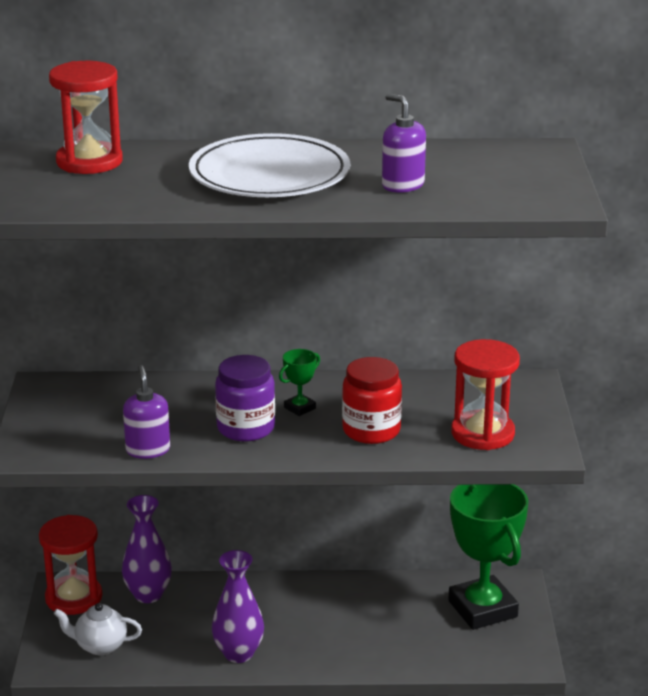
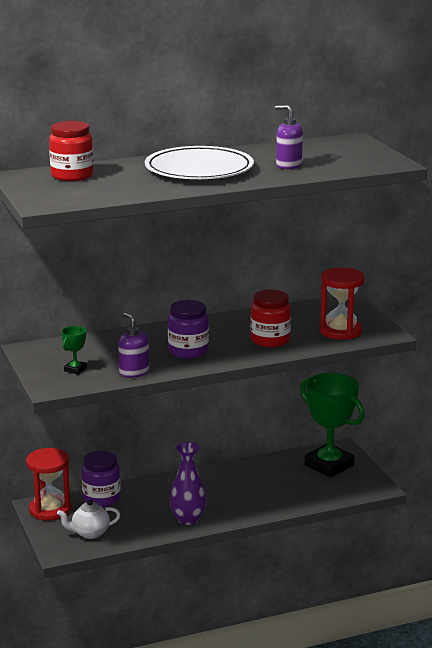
camera: 20 degrees left, 5 degrees down
red hourglass [49,61,123,174] -> red jar [49,121,93,181]
purple vase [122,495,172,603] -> purple jar [81,450,121,507]
green trophy [279,349,320,416] -> green trophy moved to [61,326,87,374]

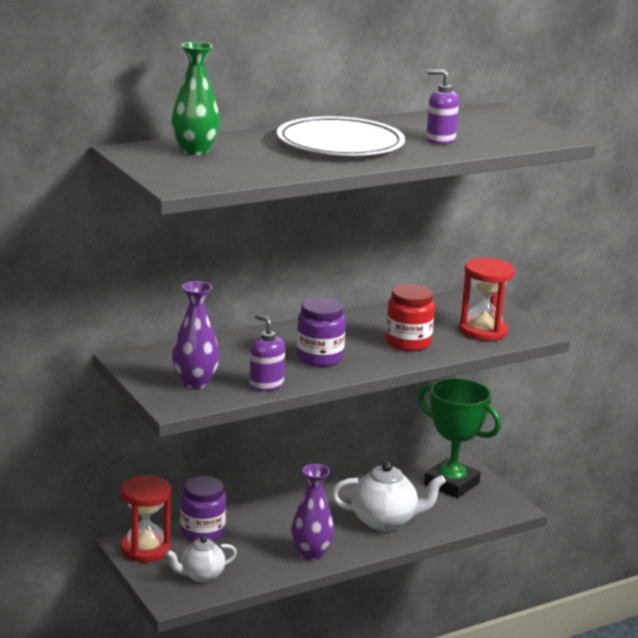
camera: 10 degrees left, 0 degrees up
red jar [49,121,93,181] -> green vase [171,42,220,155]
green trophy [61,326,87,374] -> purple vase [172,281,220,389]
none -> white teapot [331,462,446,531]

